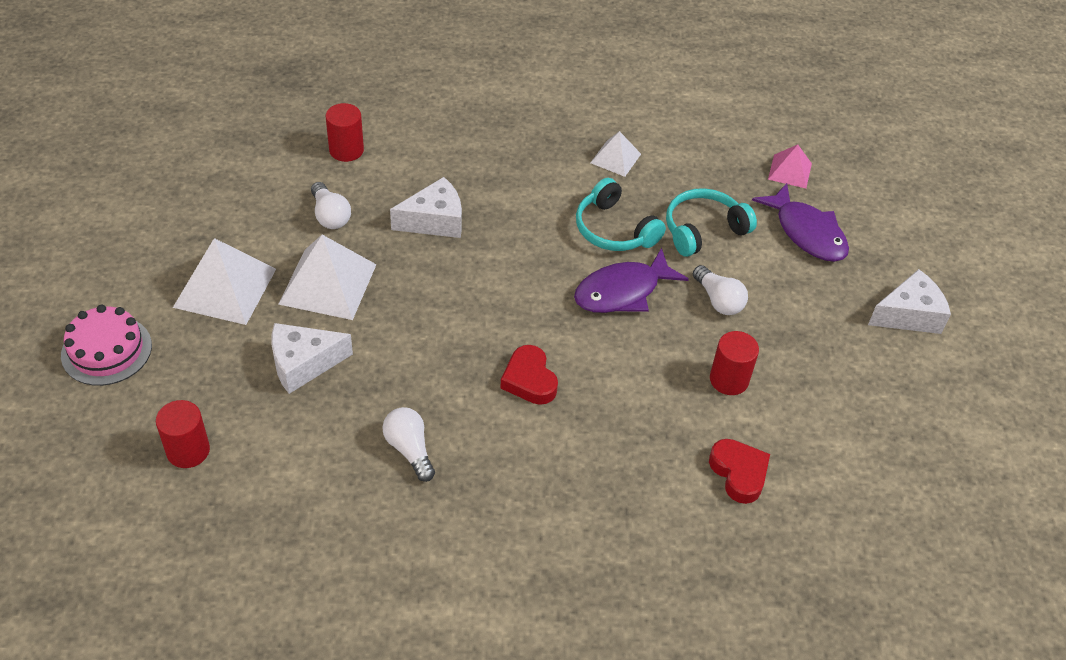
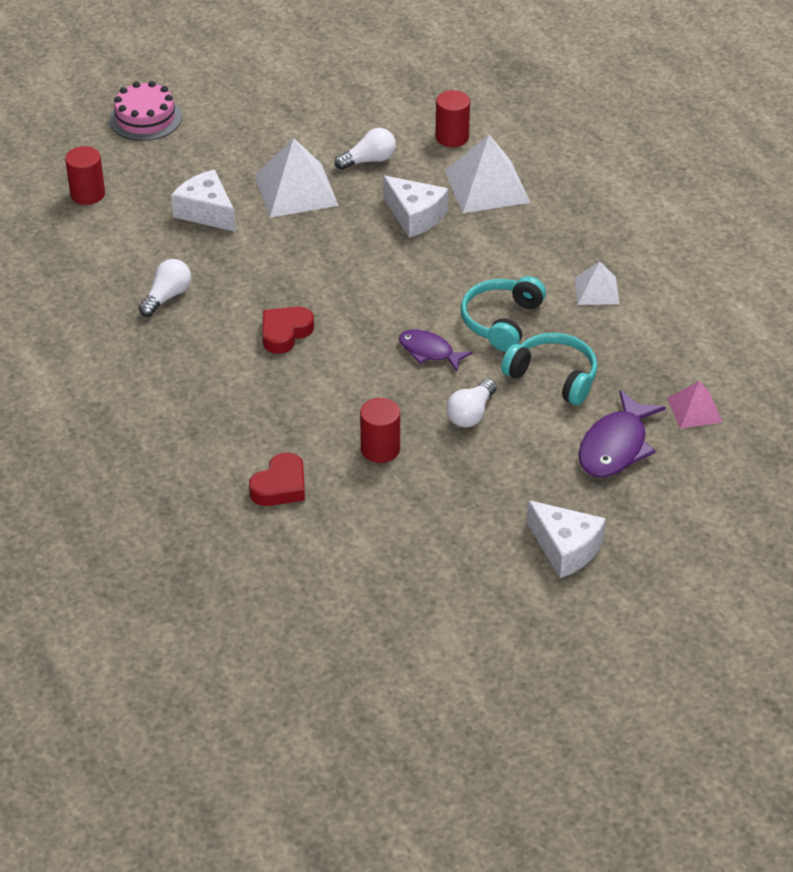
camera: 65 degrees right, 5 degrees down
white pyramid [173,238,276,325] -> white pyramid moved to [445,134,530,213]
white light bulb [311,182,351,229] -> white light bulb turned 150 degrees counterclockwise [335,128,396,170]
purple fish [574,248,689,313] -> purple fish [399,330,473,371], size x0.63

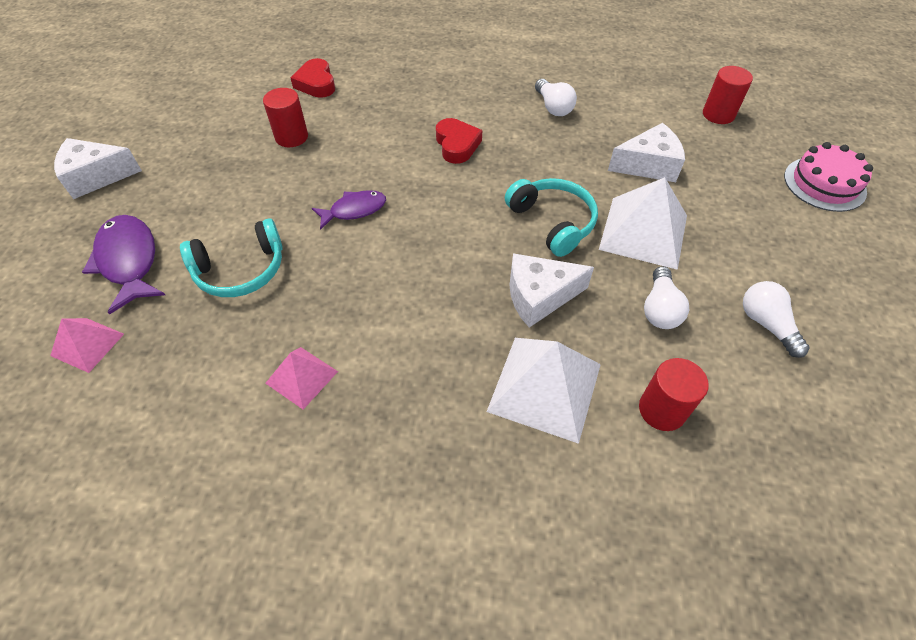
camera: 125 degrees right, 10 degrees up
white light bulb [446,379,497,427] -> white light bulb moved to [743,281,809,358]
turquoise headphones [461,276,546,352] -> turquoise headphones moved to [505,178,598,257]
white pyramid [575,261,619,305] -> pink pyramid [265,347,338,409]

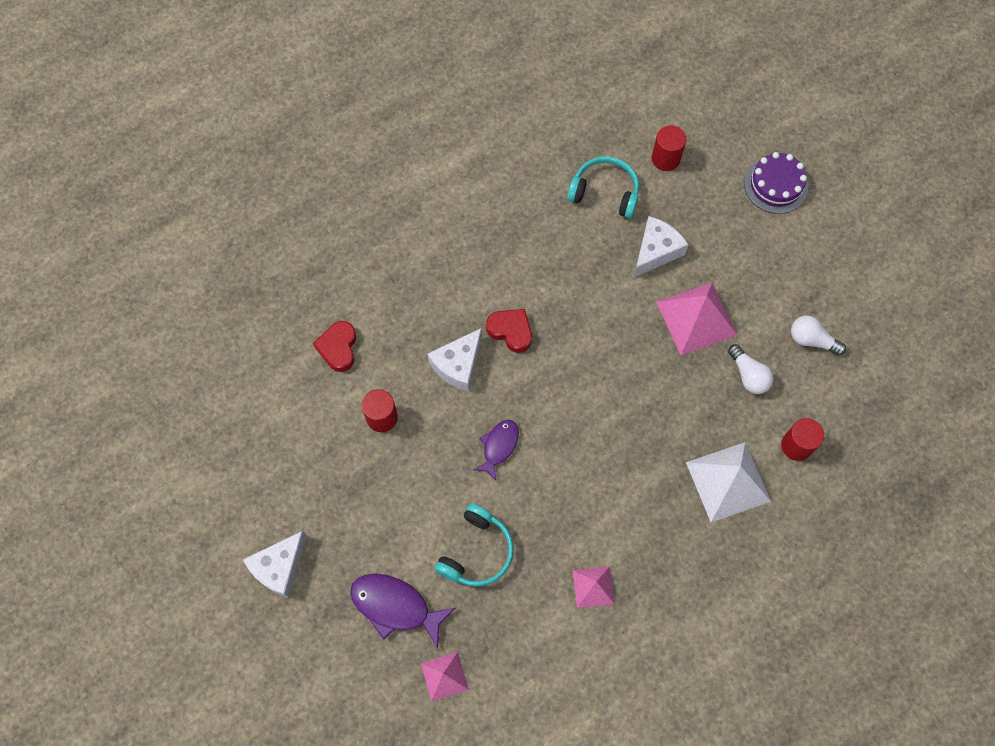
camera: 40 degrees left, 15 degrees up
red heart [290,58,335,98] -> red heart turned 60 degrees clockwise [313,321,357,372]
turquoise headphones [505,178,598,257] -> turquoise headphones moved to [567,156,639,218]
white cheese [510,253,594,328] -> white cheese moved to [427,328,482,392]
white light bulb [535,79,577,116] -> none
white pyramid [599,177,687,270] -> pink pyramid [656,282,737,356]
pink cake [784,142,873,212] -> purple cake [744,152,808,214]

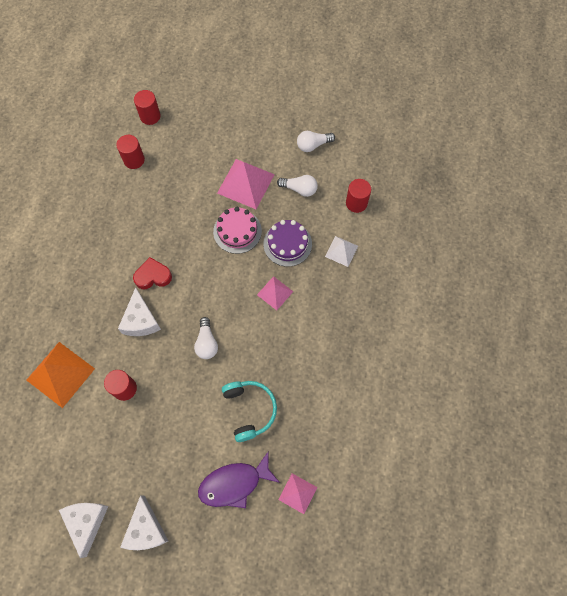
camera: 45 degrees left, 0 degrees up
red heart [313,321,357,372] -> orange pyramid [27,342,95,408]
purple fish [473,420,519,481] -> white light bulb [194,317,218,359]
turquoise headphones [567,156,639,218] -> red cylinder [116,135,145,169]
pink pyramid [573,567,615,608] -> pink pyramid moved to [257,276,293,310]
white cheese [634,216,689,277] -> white cheese moved to [59,503,108,558]
white pyramid [686,442,771,522] -> white pyramid [325,236,358,267], size x0.56
purple cake [744,152,808,214] -> purple cake moved to [263,220,312,267]
none -> pink cake [213,207,262,254]

